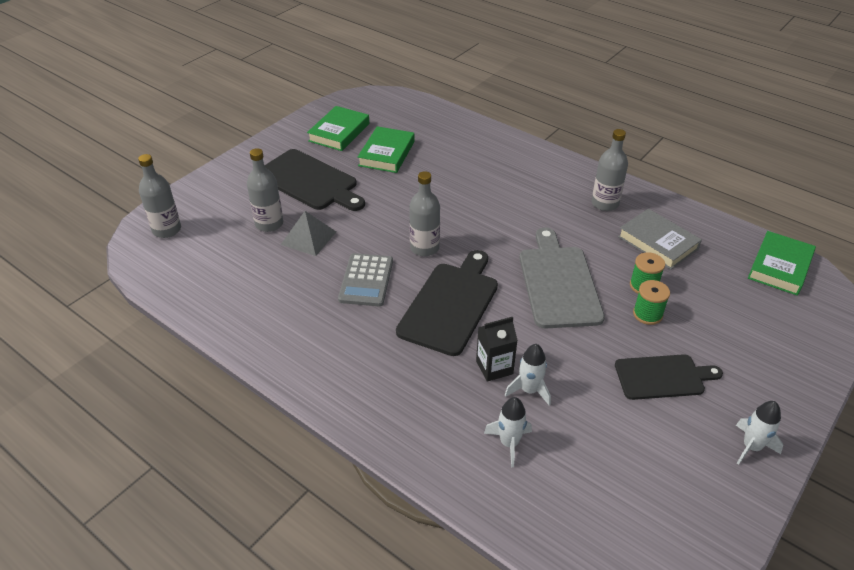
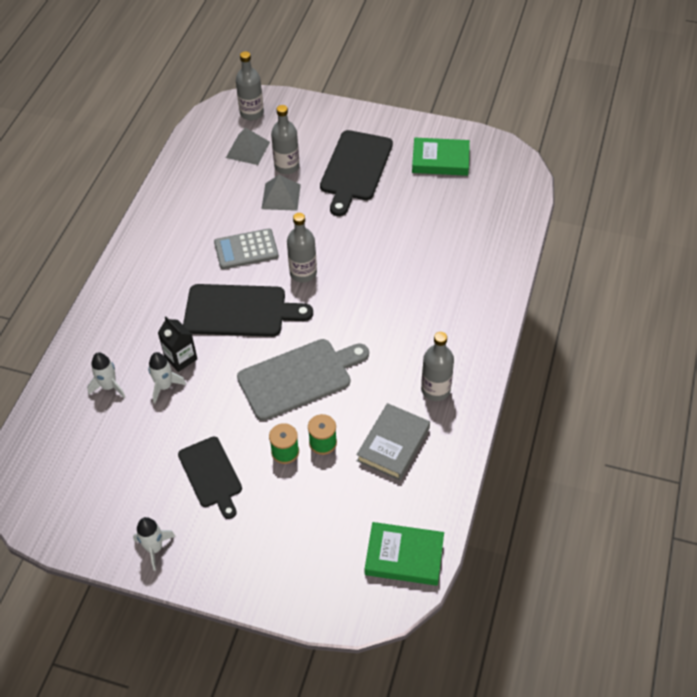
camera: 70 degrees right, 10 degrees up
green book [358,126,415,173] -> none
none -> grey pyramid [226,127,270,165]

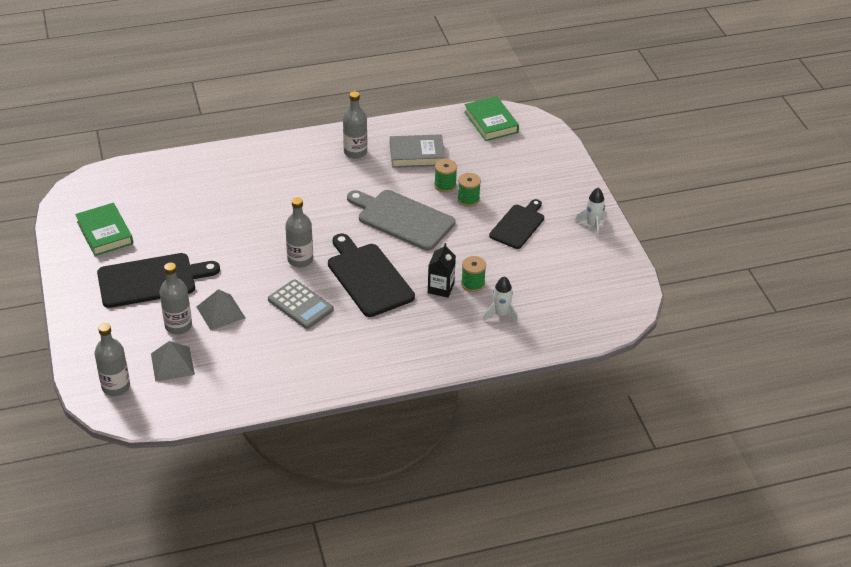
camera: 125 degrees left, 10 degrees down
white rocket [148,352,187,403] -> green spool [461,256,486,292]

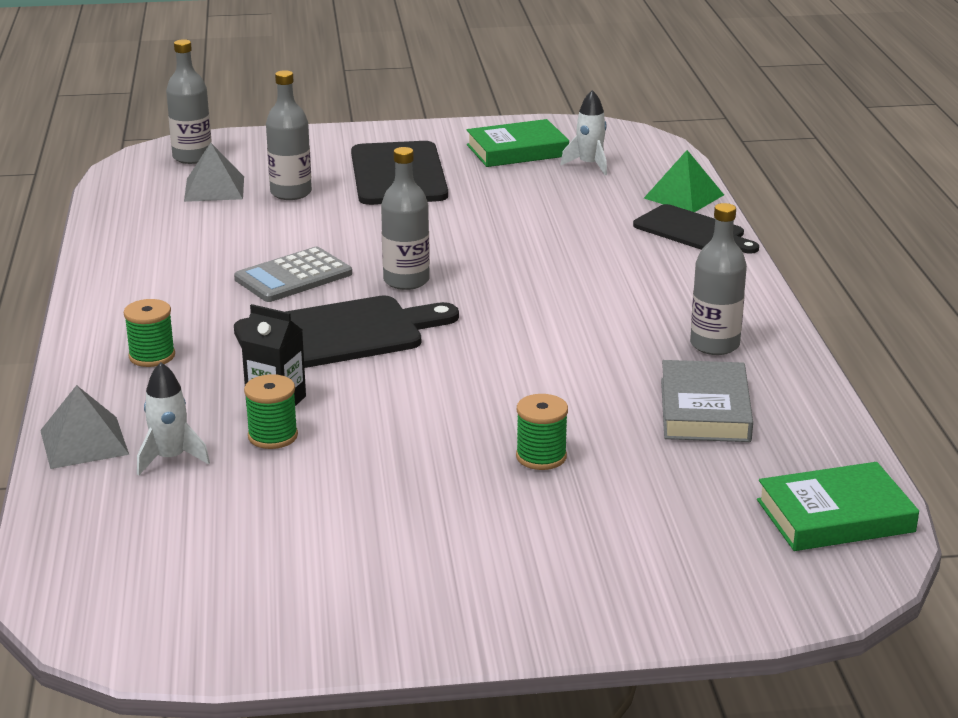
camera: 100 degrees right, 15 degrees down
grey pyramid [197,289,245,330] -> grey pyramid moved to [40,385,129,469]
grey cutting board [347,190,455,250] -> none
green spool [434,159,457,193] -> green spool moved to [124,299,175,367]
black cutting board [489,199,544,249] -> black cutting board moved to [633,204,759,254]
white rocket [575,188,607,238] -> white rocket moved to [560,90,607,175]
none -> green pyramid [644,150,724,212]

